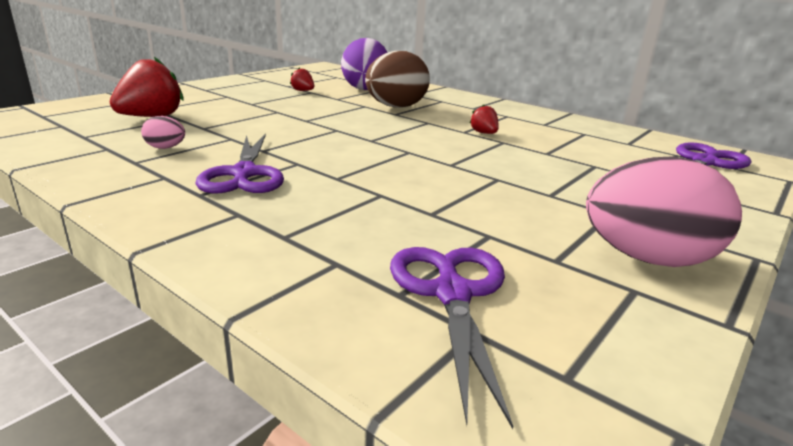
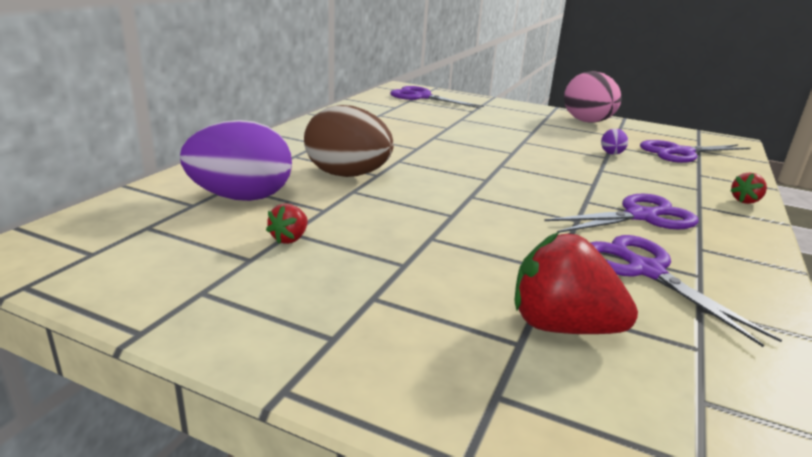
camera: 105 degrees left, 0 degrees up
pink egg [141,116,185,149] -> purple scissors [590,235,782,347]
red strawberry [470,105,499,134] -> red strawberry moved to [730,172,767,204]
none -> purple egg [601,129,628,155]

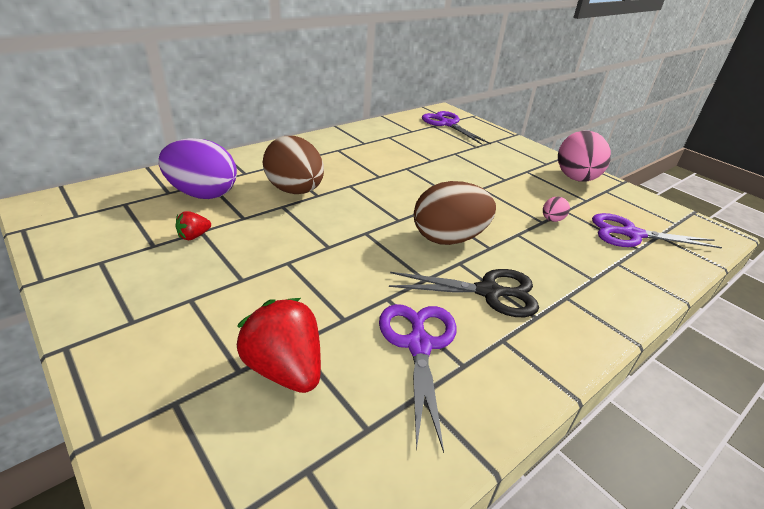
camera: 25 degrees right, 10 degrees up
purple scissors [544,193,699,233] -> black scissors [389,269,539,317]
purple egg [601,129,628,155] -> pink egg [543,197,570,222]
red strawberry [730,172,767,204] -> none
none -> brown egg [414,181,496,245]

